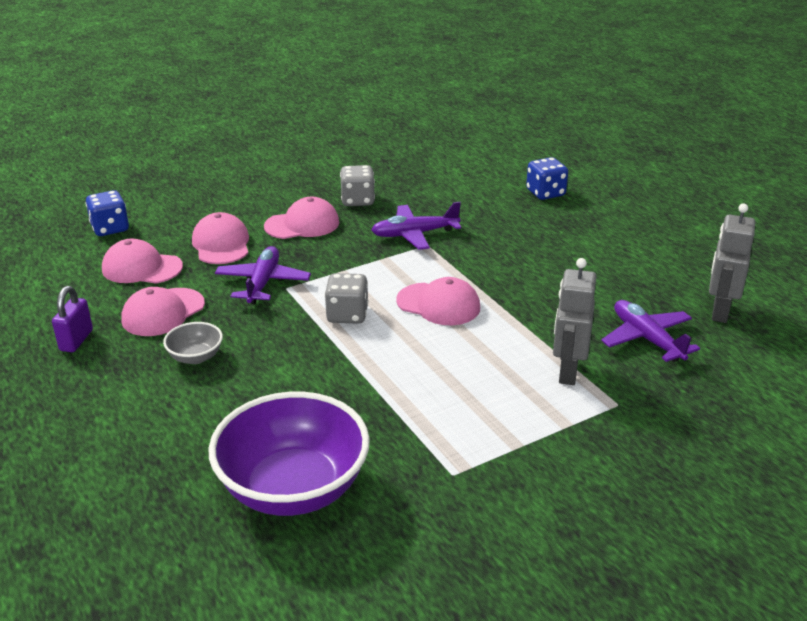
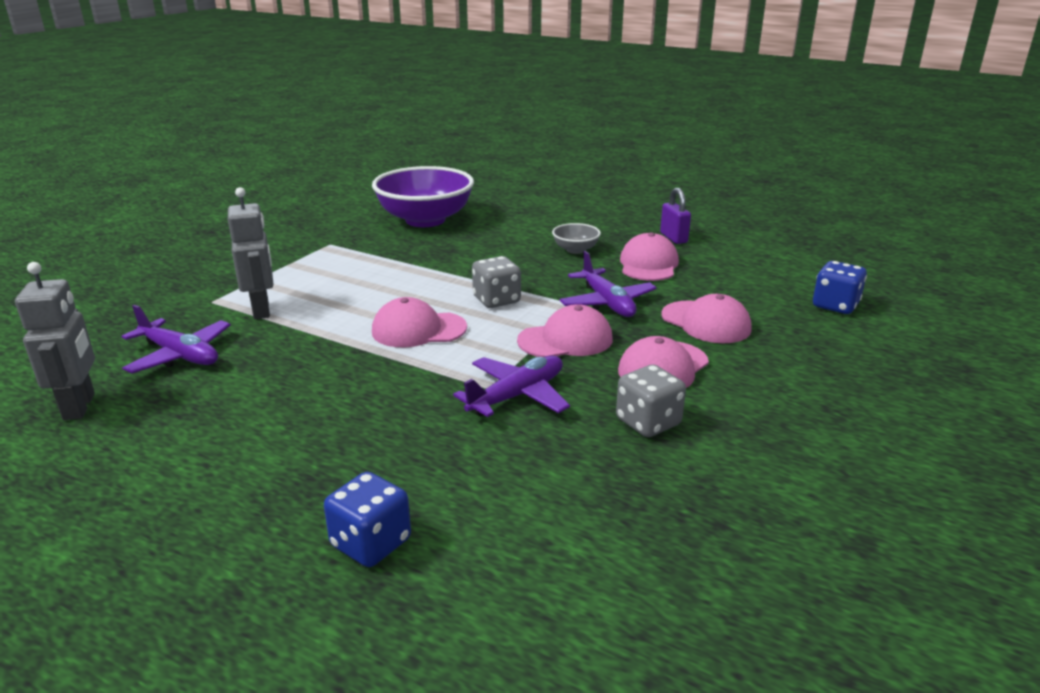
camera: 150 degrees right, 5 degrees down
pink cap [102,239,183,284] -> pink cap moved to [517,304,613,357]

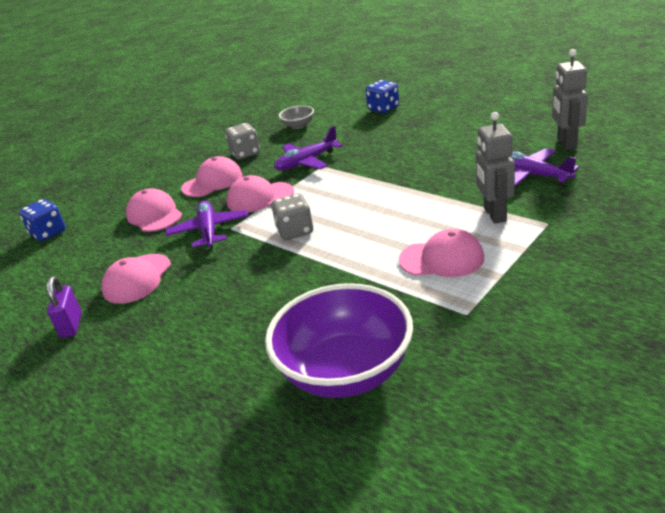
camera: 165 degrees left, 5 degrees up
pink cap [372,297,467,347] -> pink cap moved to [399,229,484,277]
grey bowl [552,223,601,254] -> grey bowl moved to [279,105,314,129]

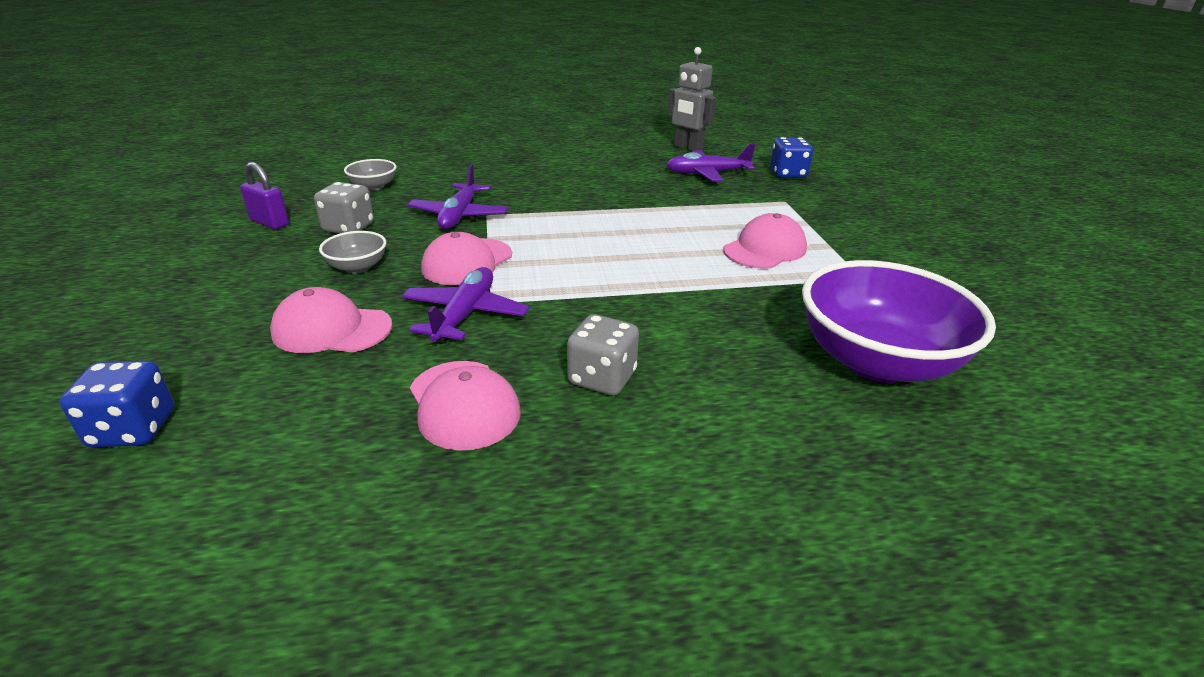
camera: 55 degrees left, 0 degrees up
purple padlock [47,276,82,338] -> purple padlock moved to [240,162,289,229]
purple plane [166,201,248,249] -> purple plane turned 75 degrees clockwise [401,267,529,344]
pink cap [181,156,243,197] -> grey bowl [319,231,386,273]
grey dice [271,193,313,240] -> grey dice moved to [567,314,639,396]
blue dice [365,80,399,113] -> blue dice moved to [770,137,813,178]
grey robot [476,112,515,224] -> none

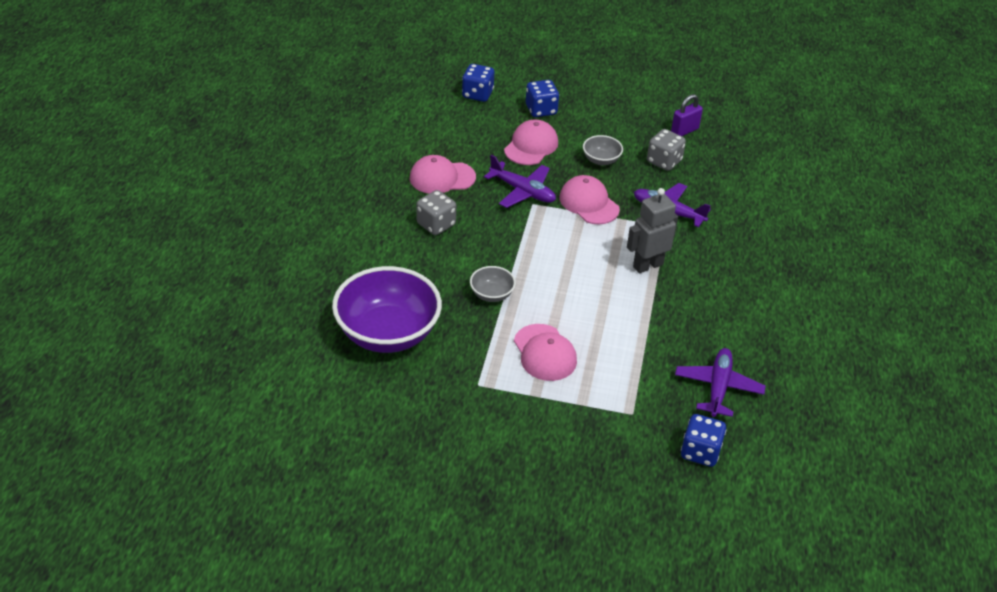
camera: 110 degrees right, 10 degrees up
grey bowl [344,159,397,191] -> grey bowl moved to [470,266,516,302]
grey robot [667,47,716,151] -> grey robot moved to [627,188,678,273]
none -> blue dice [526,80,559,117]

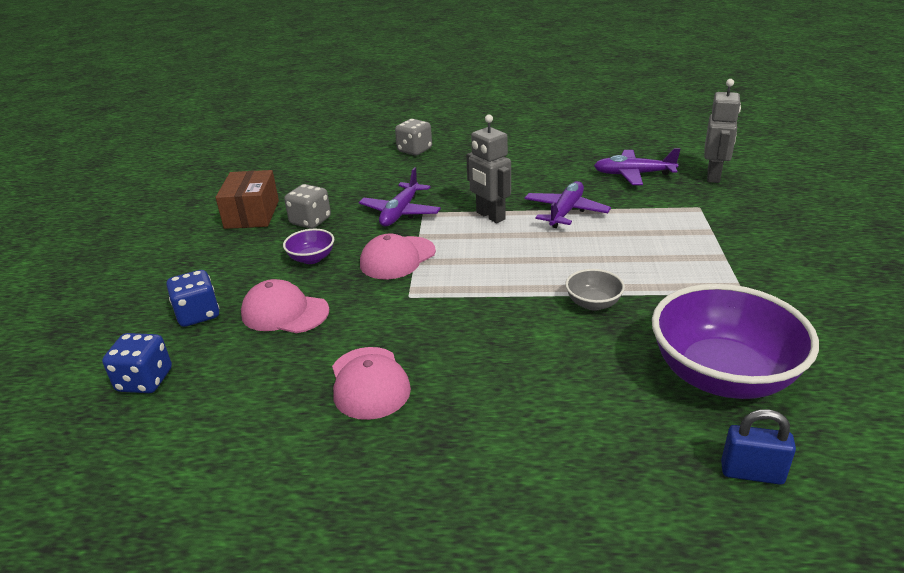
camera: 95 degrees left, 10 degrees down
grey dice [416,190,456,235] -> grey dice moved to [395,119,432,156]
purple plane [484,155,556,208] -> purple plane moved to [524,181,611,228]
pink cap [514,324,577,381] -> none
grey bowl [583,135,623,165] -> purple bowl [283,229,334,264]
purple padlock [671,94,703,136] -> brown box [215,170,279,229]
blue dice [681,414,726,467] -> grey robot [704,79,741,183]
none -> blue padlock [721,409,796,485]

